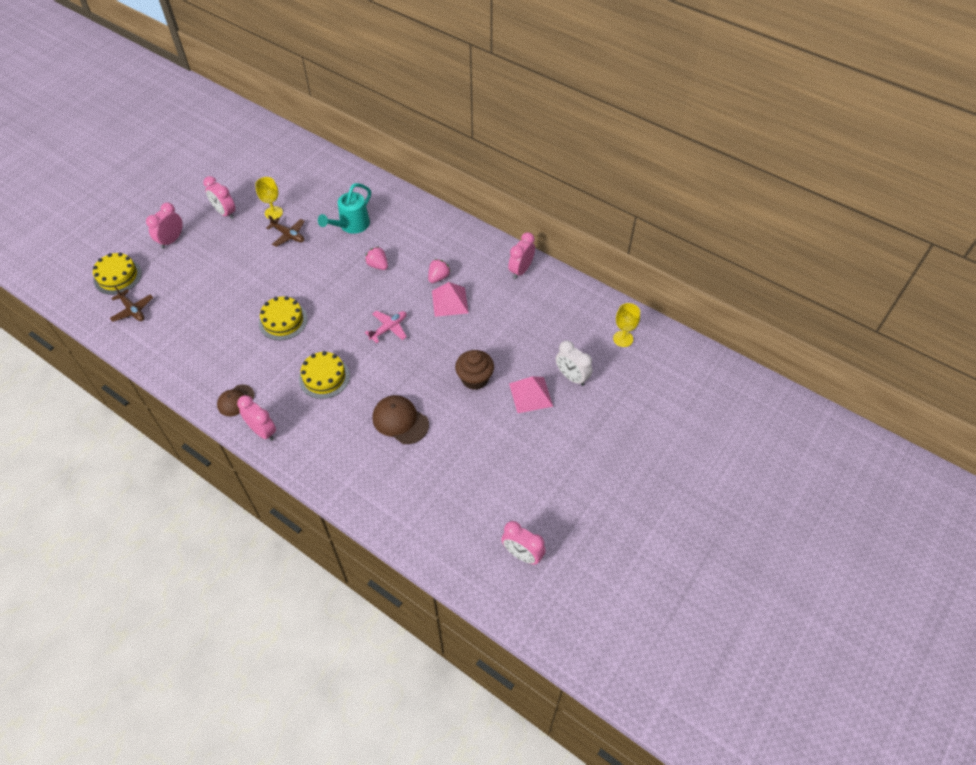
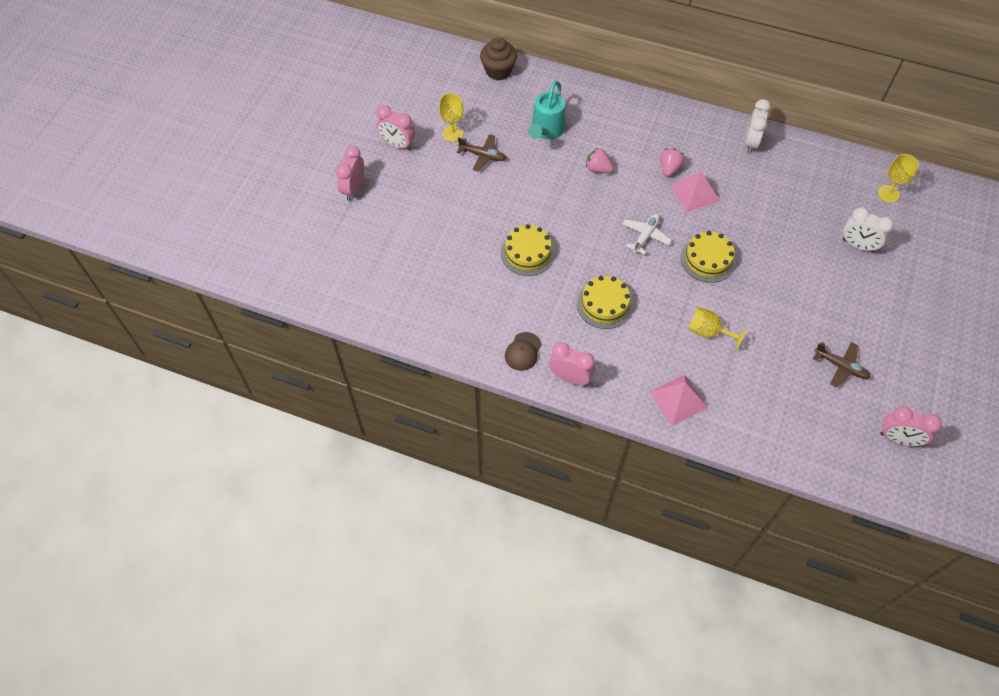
camera: 15 degrees left, 5 degrees up
yellow cake [93,253,142,295] -> yellow cake moved to [681,231,736,283]
brown plane [110,286,153,322] -> brown plane moved to [813,342,871,388]
pink plane [365,311,407,343] -> white plane [623,214,672,255]
brown cap [372,395,429,444] -> yellow goblet [688,307,747,349]
brown cupcake [455,350,494,390] -> brown cupcake moved to [480,37,517,80]
pink clock [508,232,535,279] -> white clock [744,99,771,153]
pink pyramid [509,376,553,413] -> pink pyramid moved to [650,375,708,426]

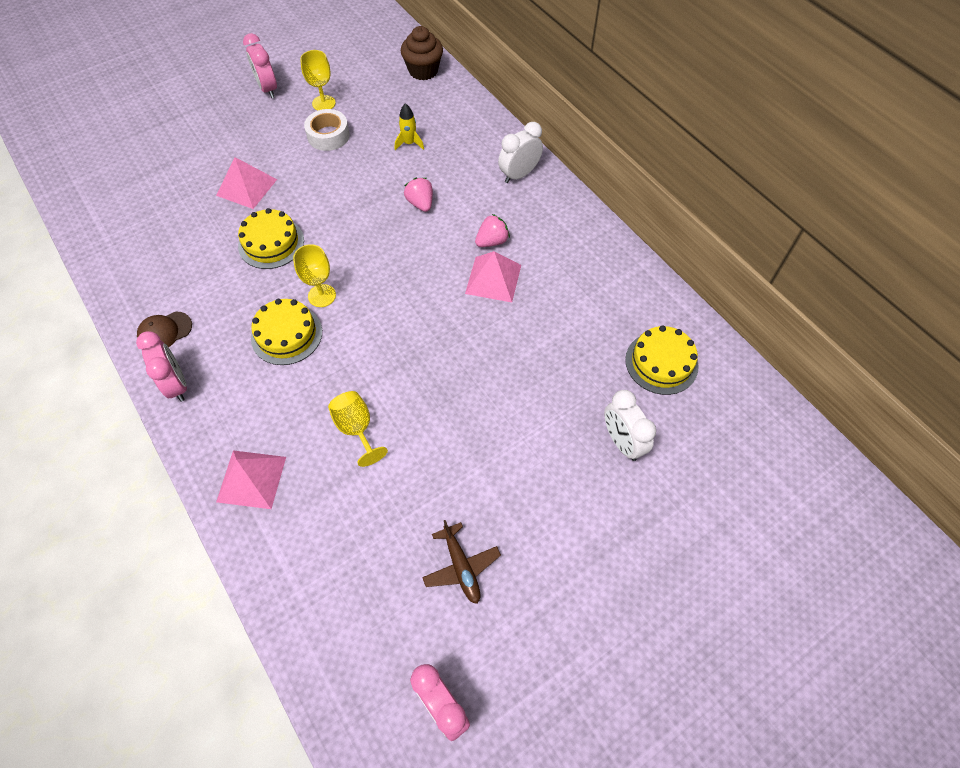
camera: 35 degrees right, 0 degrees up
pink clock [336,146,364,201] -> none
brown plane [457,134,507,172] -> white tape [304,109,350,151]
turquoise watering can [528,81,565,140] -> yellow rocket [395,103,424,150]
white plane [623,214,672,255] -> none
yellow cake [681,231,736,283] -> yellow cake moved to [625,325,699,395]
white clock [744,99,771,153] -> white clock moved to [498,122,543,183]
yellow goblet [878,154,919,203] -> yellow goblet moved to [293,244,336,307]
none -> pink pyramid [216,157,277,209]

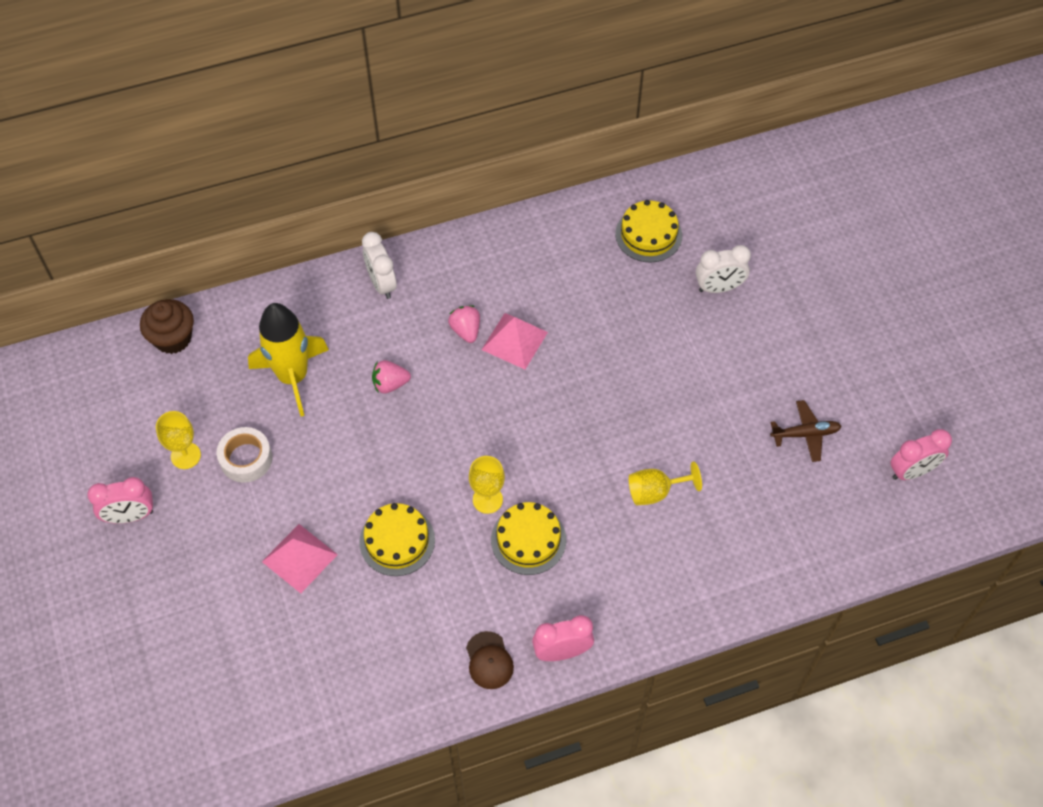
camera: 75 degrees left, 0 degrees up
pink pyramid [216,450,286,509] -> none
yellow rocket [395,103,424,150] -> yellow rocket [248,303,329,416], size x2.32

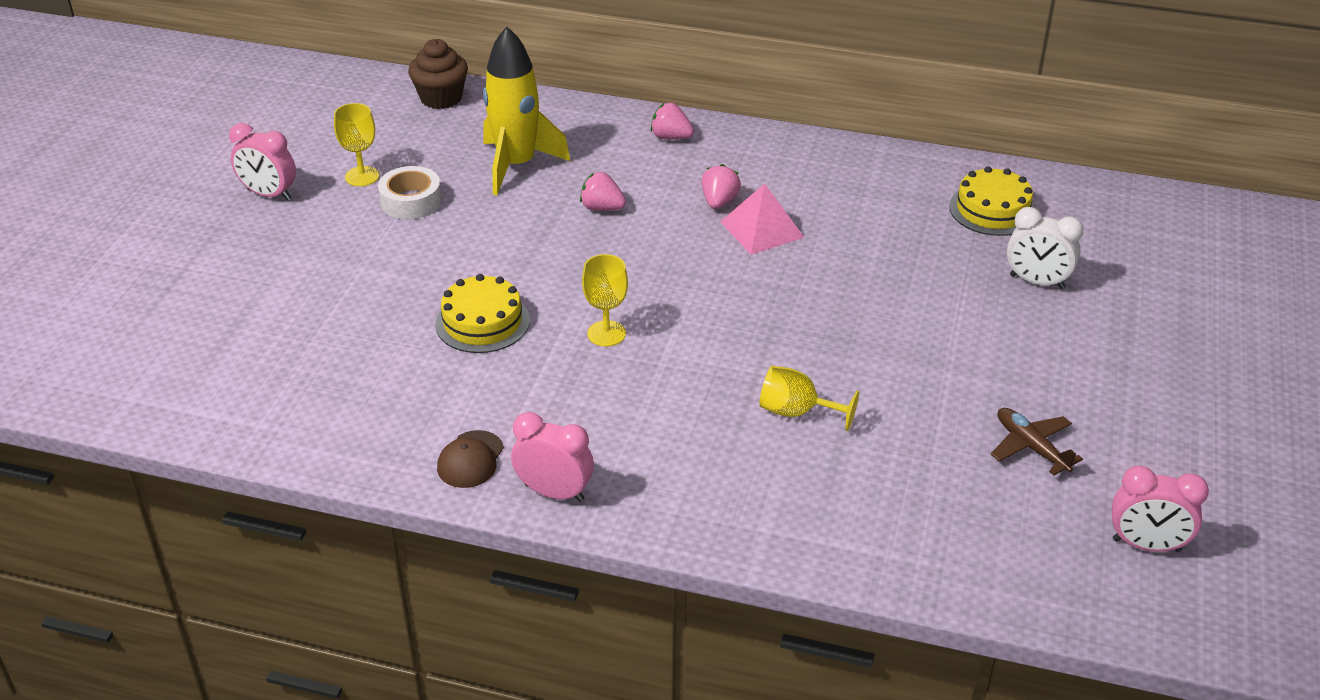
camera: 35 degrees right, 20 degrees down
pink pyramid [262,524,338,593] -> none
white clock [362,232,397,299] -> pink strawberry [651,103,694,140]
yellow cake [491,502,566,575] -> none
brown plane [770,400,841,462] -> brown plane turned 150 degrees counterclockwise [991,408,1083,476]

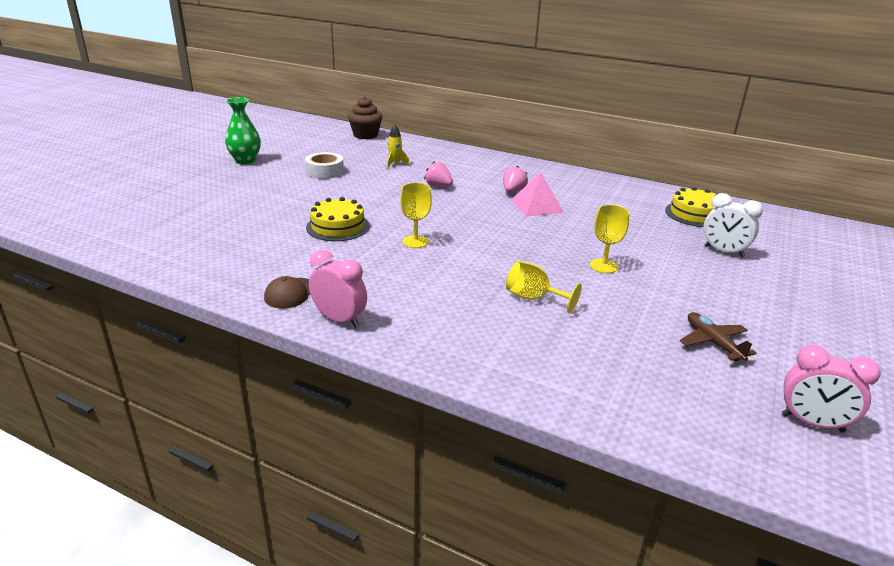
camera: 10 degrees right, 10 degrees down
pink clock [229,123,296,200] -> green vase [225,97,261,164]
yellow goblet [334,103,379,186] -> yellow goblet moved to [590,205,629,273]
yellow rocket [483,26,571,195] -> yellow rocket [387,125,409,169], size x0.43
pink strawberry [651,103,694,140] -> none

